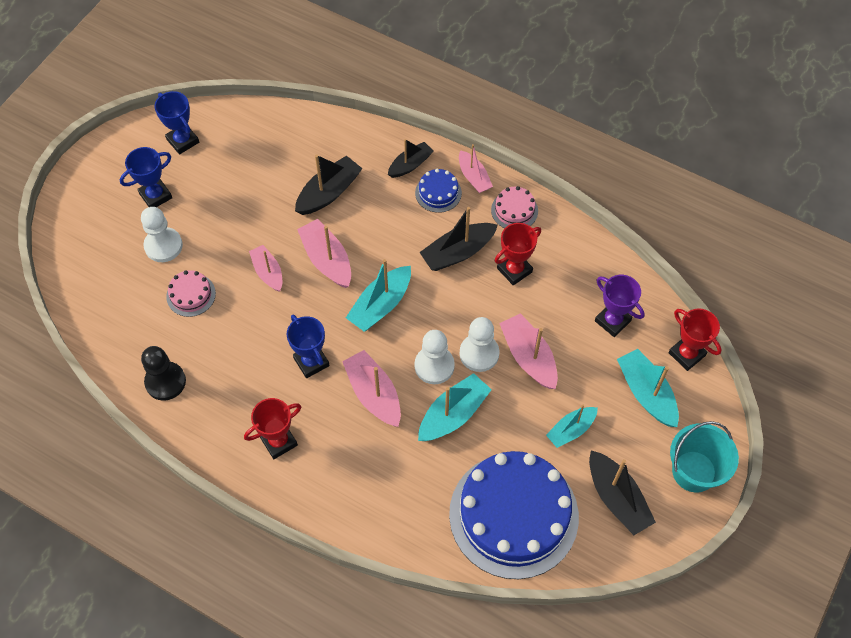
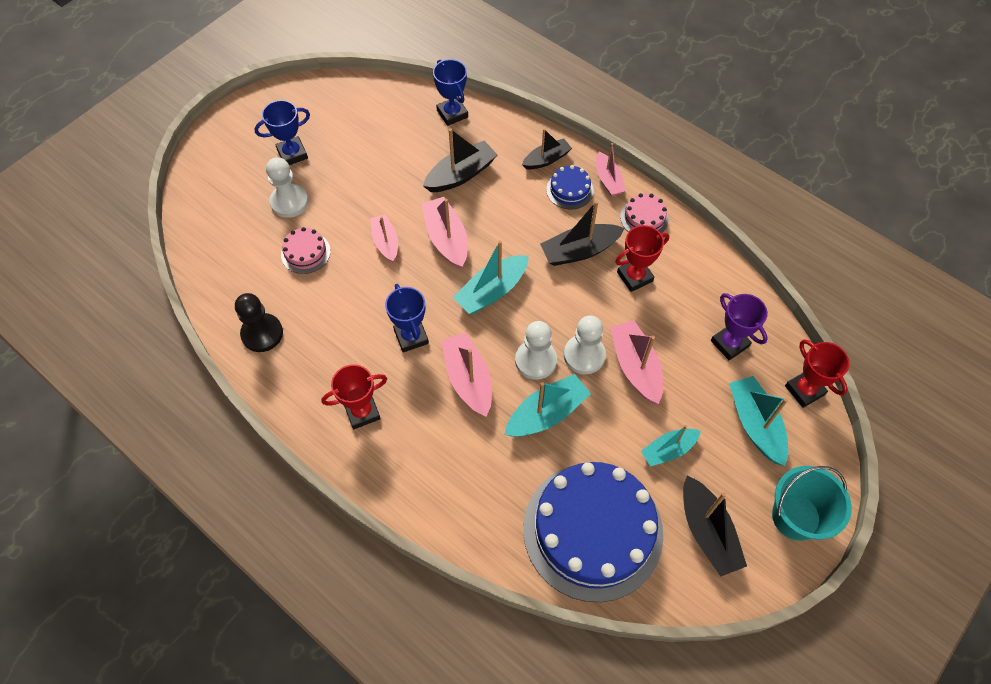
camera: 10 degrees right, 0 degrees up
blue trophy [154,91,199,154] -> blue trophy moved to [433,59,468,126]

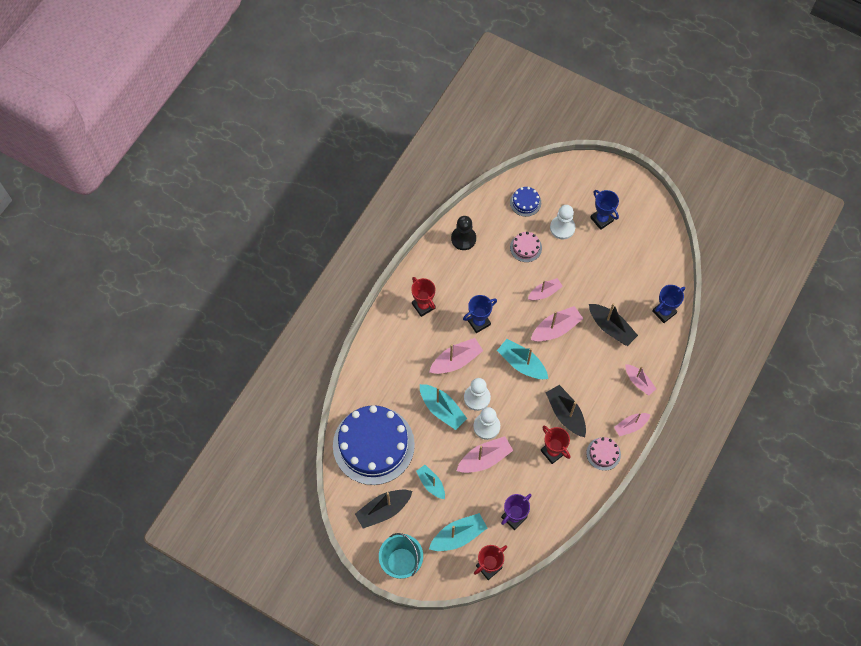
camera: 80 degrees right, 5 degrees up
black boat [522,129,572,169] -> pink boat [626,364,656,396]
blue cake [546,165,594,209] -> blue cake moved to [510,187,541,217]

